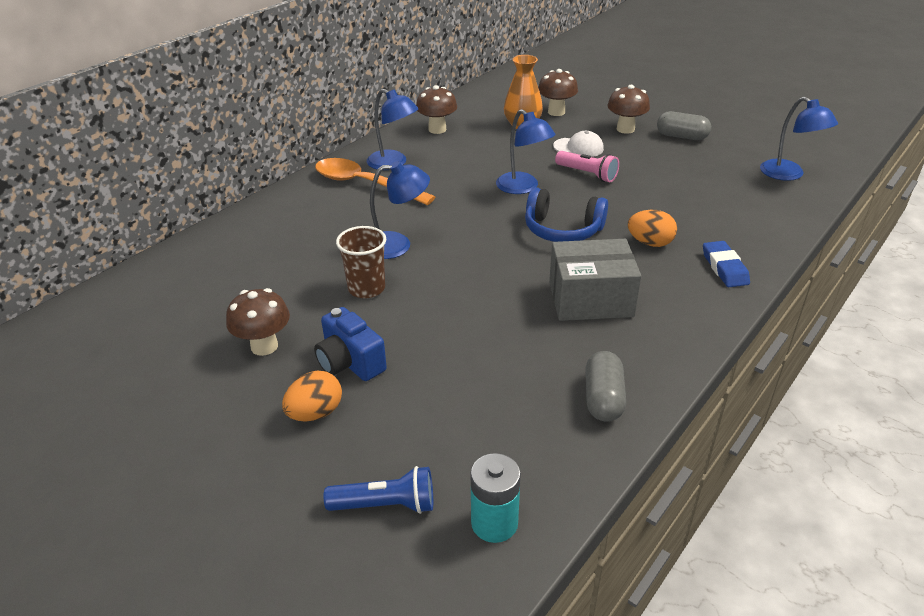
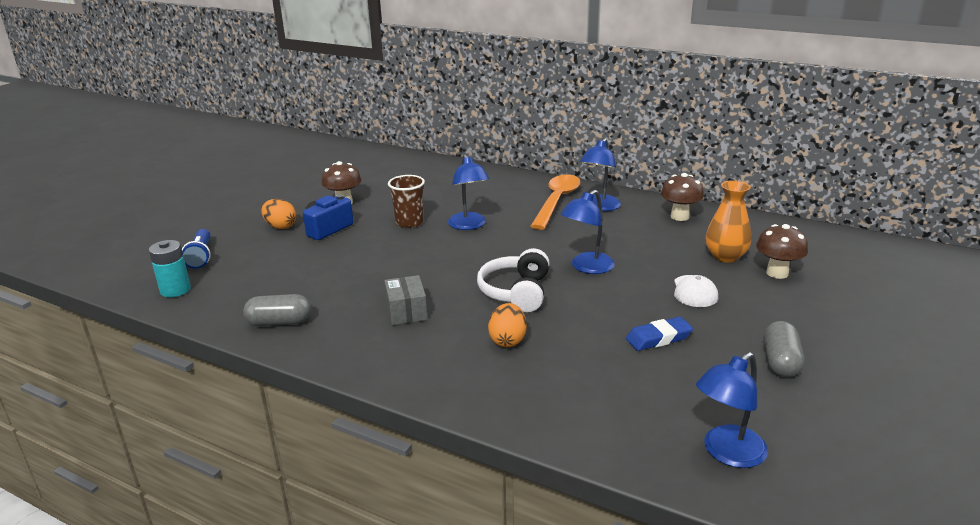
camera: 80 degrees right, 10 degrees down
blue headphones [525,187,608,242] -> white headphones [477,248,550,312]
grey box [549,239,641,321] -> grey box [384,275,428,325], size x0.62
pink flashlight [555,151,619,182] -> none
brown mushroom [607,85,650,134] -> none
blue eraser [703,241,750,287] -> blue eraser moved to [626,317,693,351]

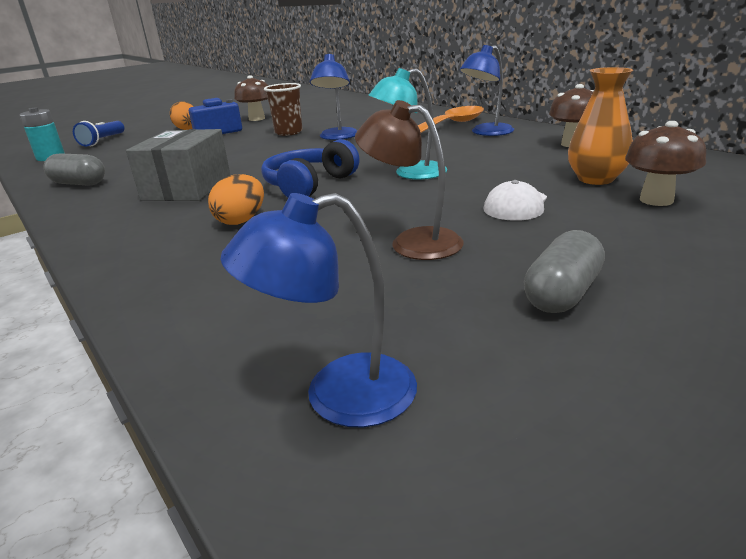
camera: 25 degrees right, 0 degrees up
grey box [384,275,428,325] -> grey box [126,129,231,201], size x1.61
white headphones [477,248,550,312] -> blue headphones [261,139,360,198]
blue lamp [561,190,615,274] -> turquoise lamp [368,68,447,180]
blue eraser [626,317,693,351] -> brown lamp [355,100,464,260]

